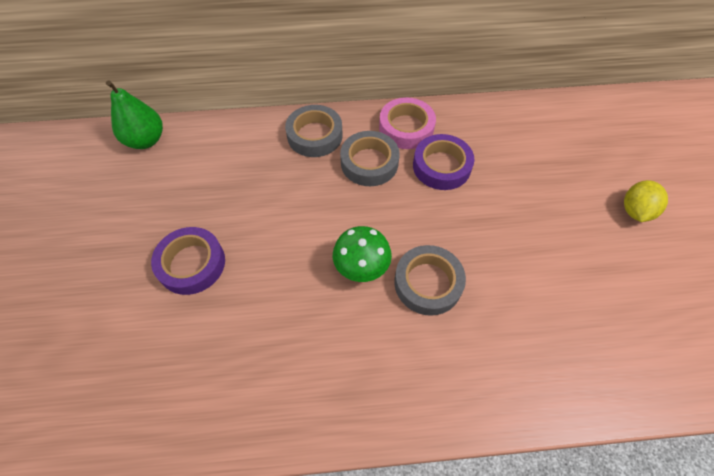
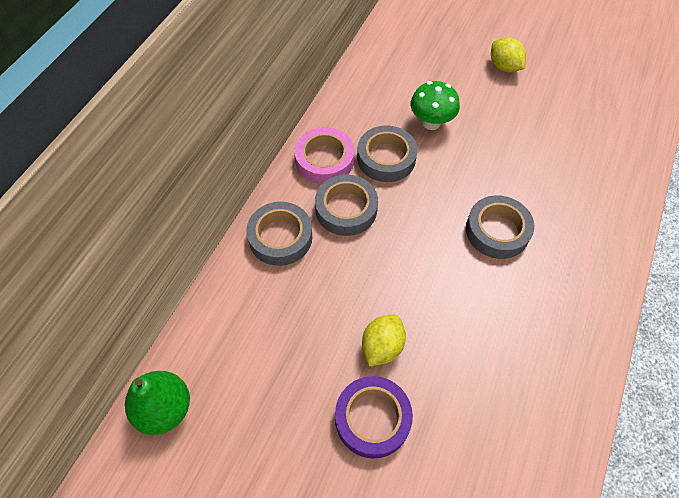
camera: 60 degrees left, 0 degrees up
green mushroom [333,226,392,282] -> green mushroom moved to [410,81,460,130]
purple tape [413,134,474,190] -> grey tape [357,126,418,182]
none -> yellow lemon [362,314,406,367]

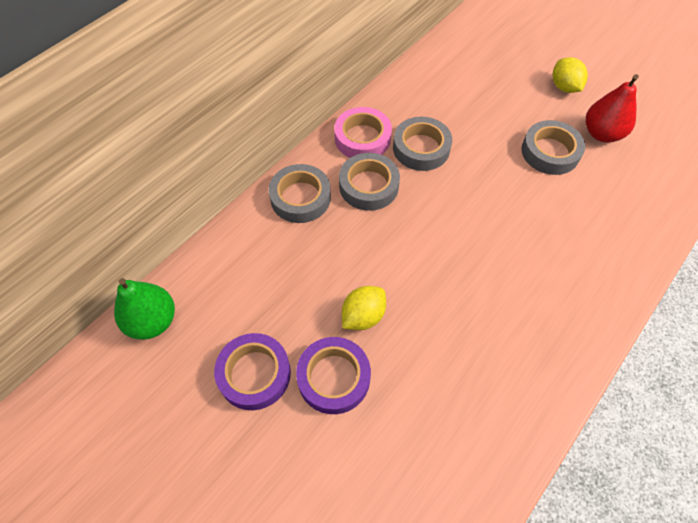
camera: 15 degrees right, 0 degrees up
green mushroom [410,81,460,130] -> none
grey tape [466,195,534,259] -> grey tape moved to [521,120,585,175]
none -> purple tape [214,333,291,410]
none -> red pear [586,74,639,143]

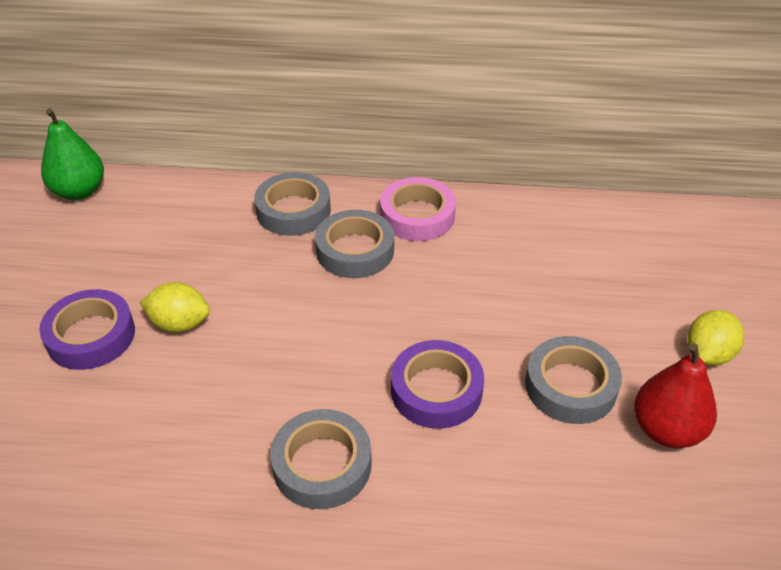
camera: 55 degrees right, 15 degrees down
purple tape [214,333,291,410] -> purple tape moved to [391,340,484,429]
grey tape [393,117,452,171] -> grey tape moved to [270,409,372,509]

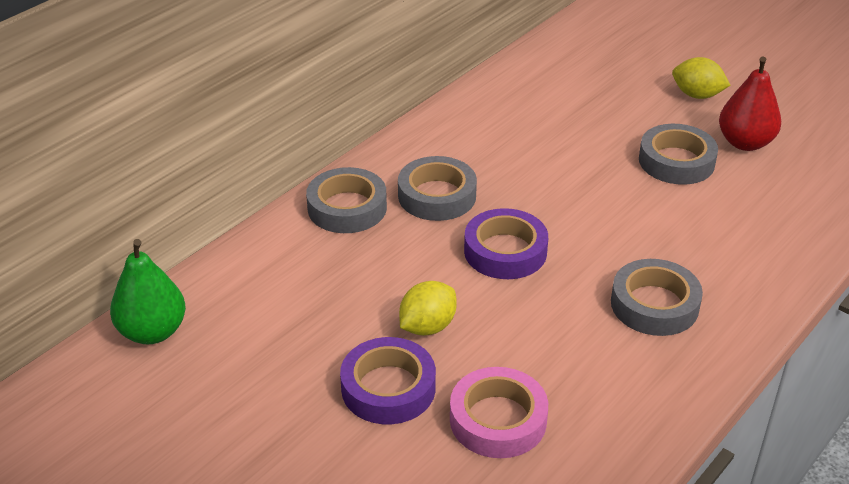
camera: 55 degrees left, 5 degrees down
pink tape [380,177,456,241] -> pink tape moved to [450,367,548,458]
purple tape [391,340,484,429] -> purple tape moved to [464,208,548,279]
yellow lemon [687,310,744,366] -> yellow lemon turned 45 degrees counterclockwise [672,57,731,99]

